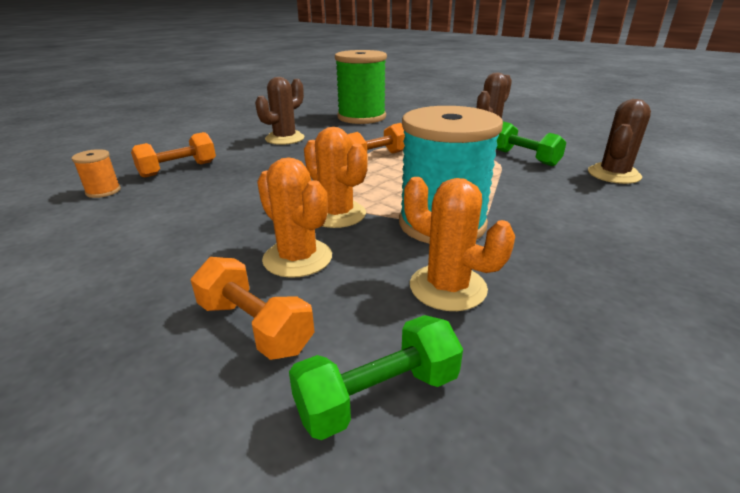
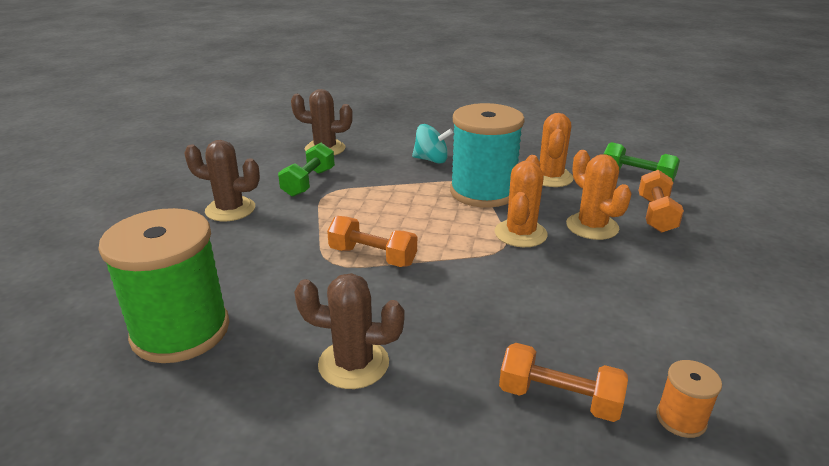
camera: 120 degrees left, 0 degrees up
orange cactus [257,157,332,278] -> orange cactus turned 45 degrees counterclockwise [566,150,632,240]
none -> turquoise spinning top [412,124,453,164]

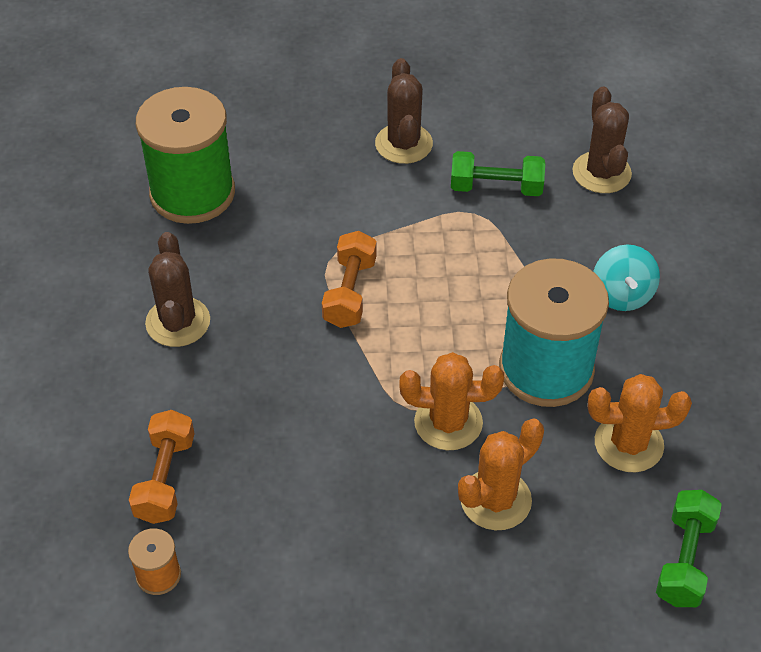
camera: 75 degrees right, 20 degrees up
orange dumbbell [638,170,684,233] -> none

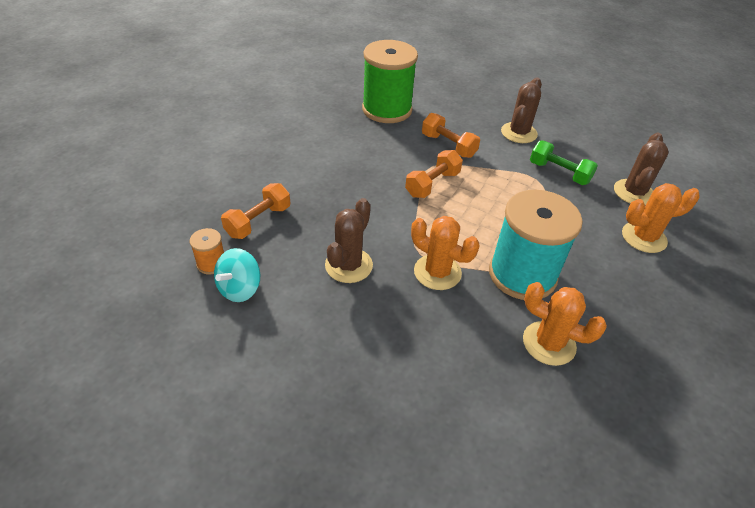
camera: 30 degrees right, 5 degrees down
brown cactus [145,232,210,347] -> brown cactus moved to [325,198,373,283]
orange cactus [458,418,544,530] -> orange cactus moved to [622,183,700,253]
turquoise spinning top [593,245,660,311] -> turquoise spinning top moved to [214,248,260,302]
green dumbbell [656,490,722,607] -> none
none -> orange dumbbell [422,113,480,158]

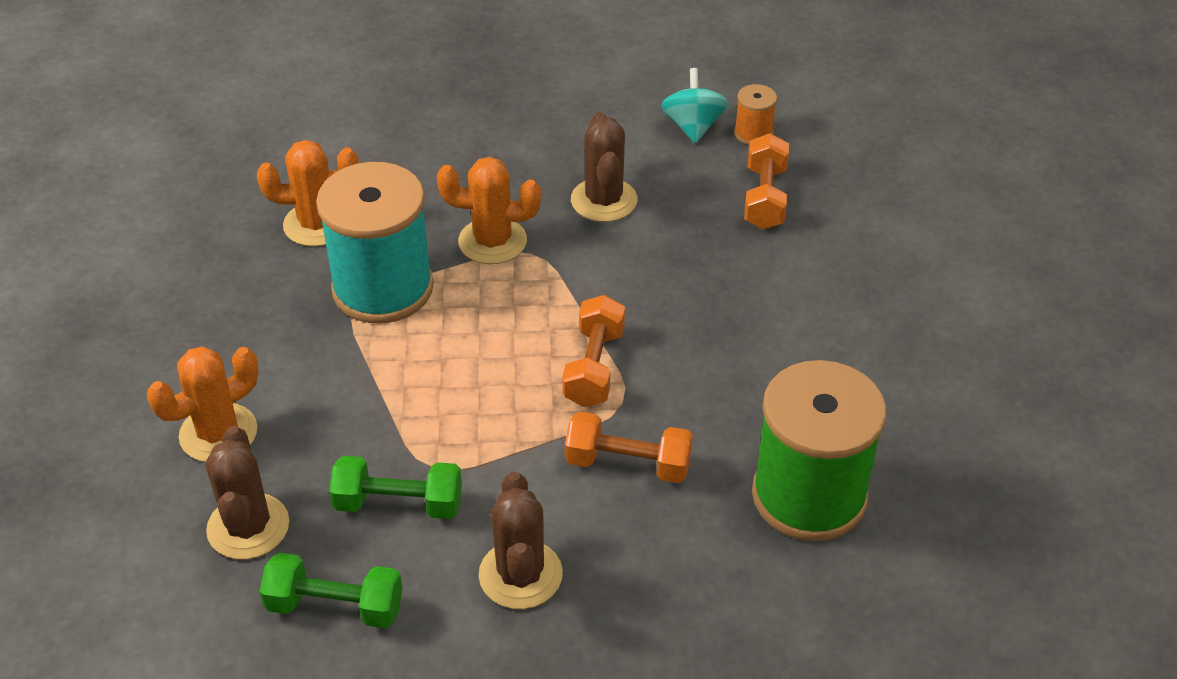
camera: 150 degrees right, 0 degrees up
none -> green dumbbell [260,553,403,628]

